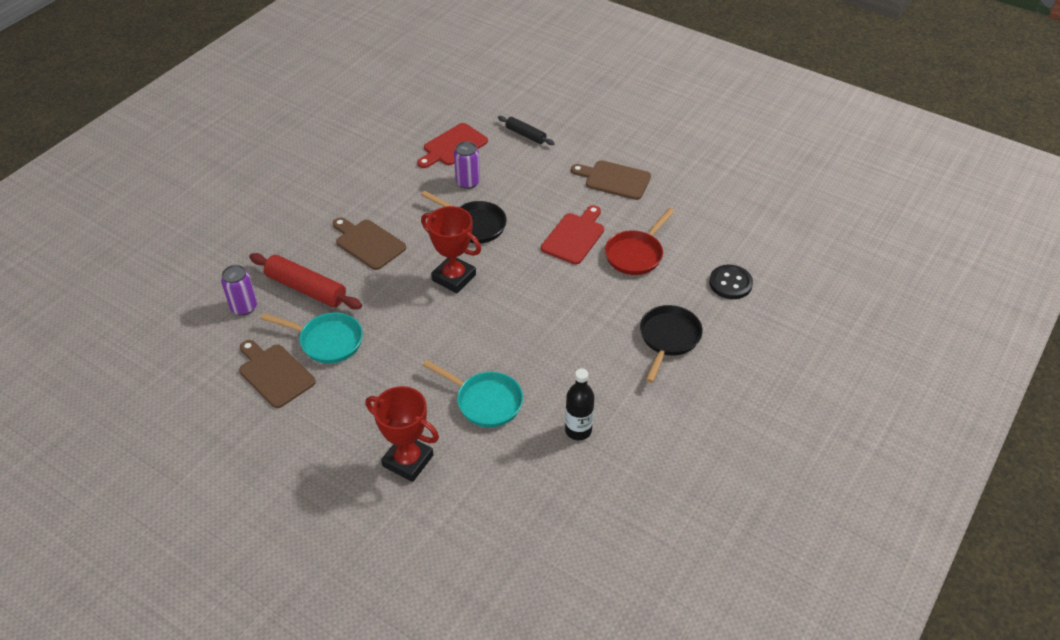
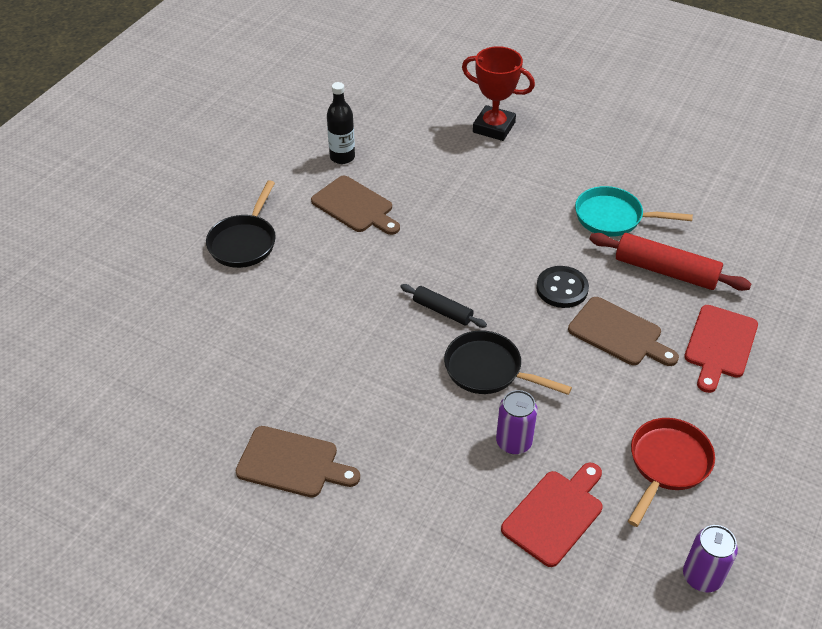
camera: 175 degrees right, 0 degrees up
purple can [221,265,257,315] -> purple can moved to [683,525,738,592]
brown cutting board [239,340,316,408] -> brown cutting board moved to [311,176,400,235]
red trophy [421,206,481,293] -> none
turquoise pan [423,360,523,427] -> none
black rolling pin [498,116,555,145] -> black rolling pin moved to [400,284,487,328]
red cutting board [541,205,604,265] -> red cutting board moved to [684,305,758,393]
red pan [605,208,675,275] -> red pan moved to [628,418,715,527]
black button [709,265,753,299] -> black button moved to [536,266,589,308]

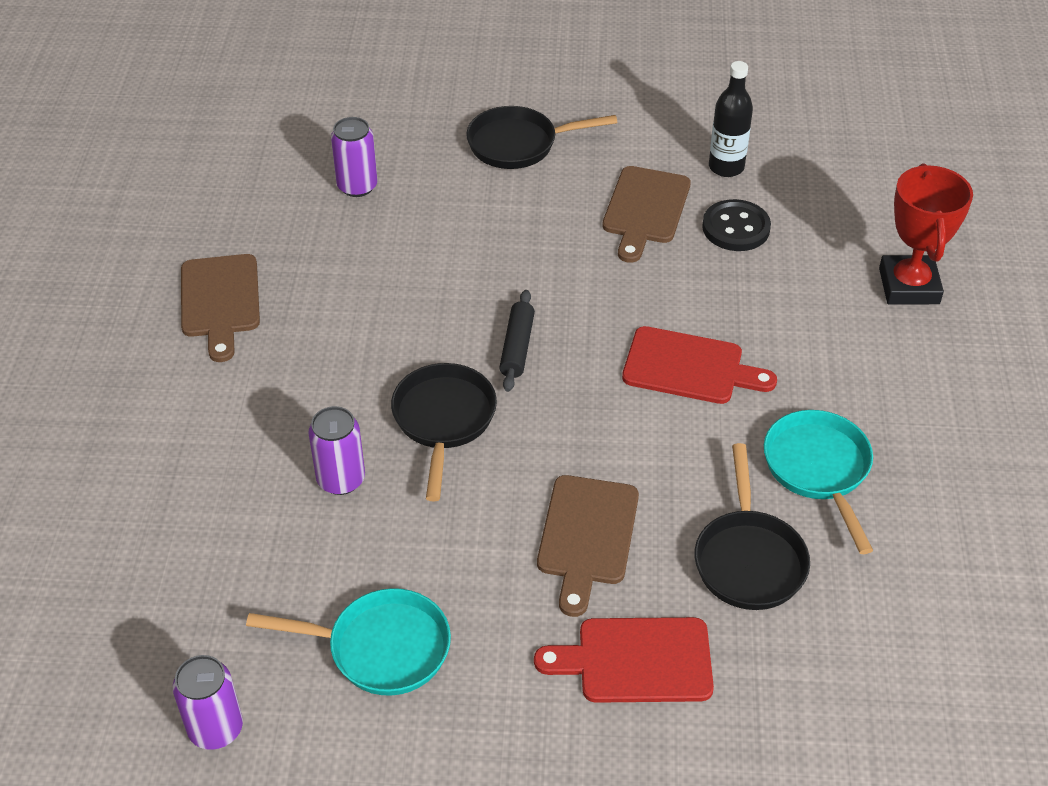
camera: 65 degrees right, 0 degrees up
red cutting board [501,463,602,567] -> red cutting board moved to [622,326,777,404]
black button [536,266,589,308] -> black button moved to [702,199,771,251]
red rolling pin [590,233,751,291] -> black pan [695,443,810,610]
red pan [628,418,715,527] -> turquoise pan [246,588,451,696]
none -> purple can [331,117,378,197]

